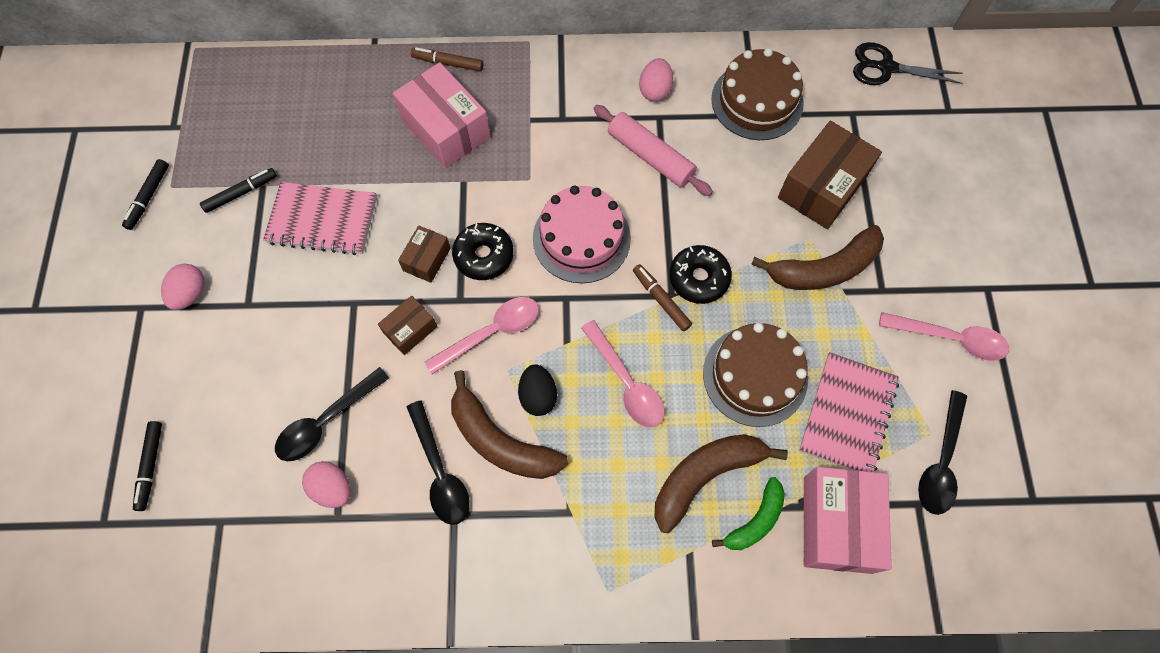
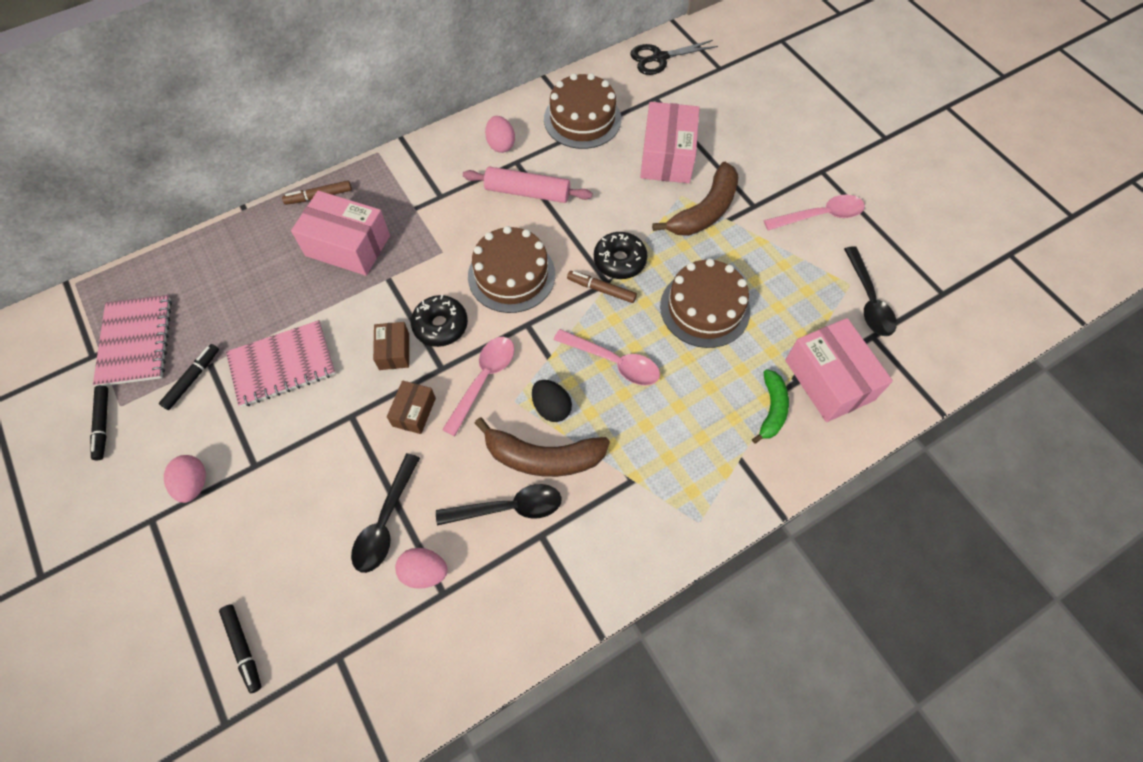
camera: 30 degrees left, 5 degrees down
black spoon [407,400,470,525] -> black spoon turned 45 degrees counterclockwise [436,484,562,525]
pink cake [533,186,631,283] -> brown cake [468,226,555,313]
brown banana [655,434,788,533] -> none
brown box [778,121,882,229] -> pink box [640,102,700,183]
pink notebook [799,352,899,472] -> pink notebook moved to [93,295,172,386]

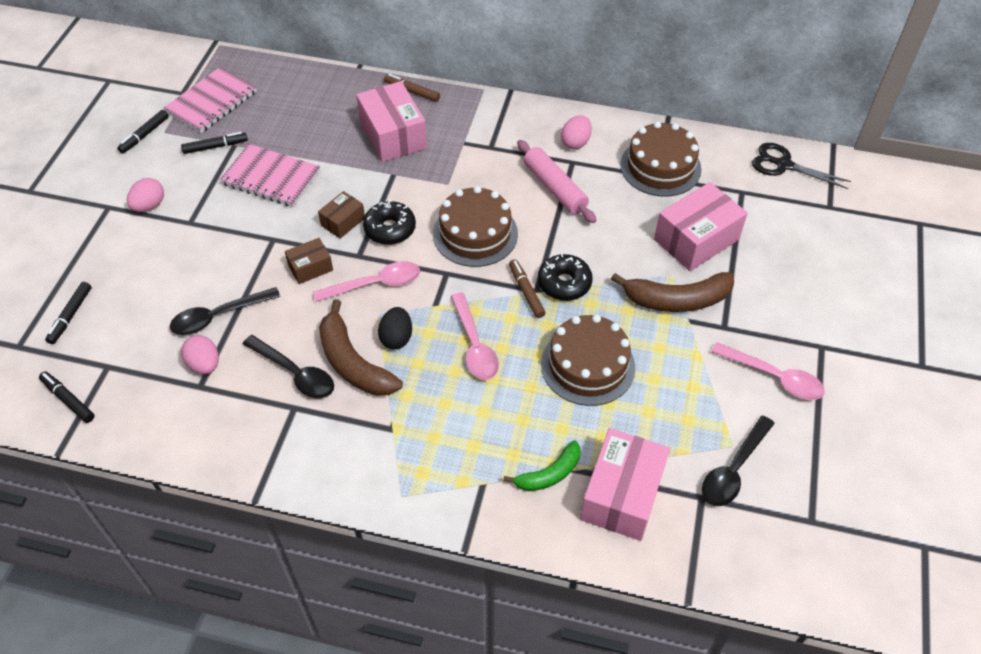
camera: 45 degrees right, 10 degrees down
none -> black marker [39,371,95,423]

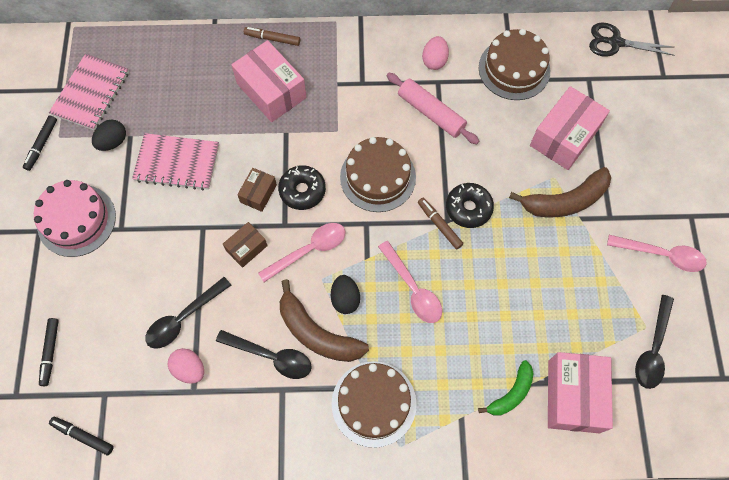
camera: 15 degrees left, 15 degrees up
pink egg [127,178,164,212] -> pink cake [34,180,116,257]
black marker [181,132,248,154] -> black egg [92,120,126,151]
brown cake [541,314,635,406] -> brown cake moved to [332,361,417,448]

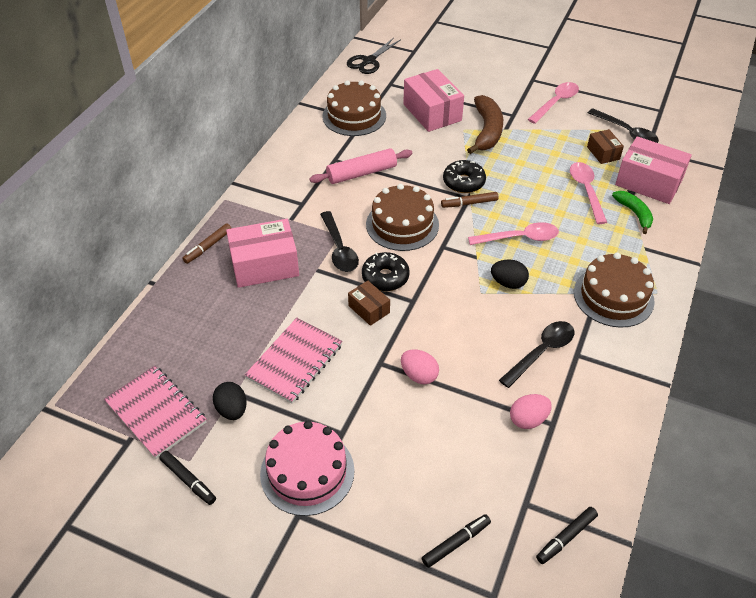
camera: 65 degrees left, 20 degrees down
black marker [39,318,59,386] -> black marker turned 60 degrees counterclockwise [422,514,491,568]
black spoon [145,277,231,349] -> black spoon moved to [320,211,359,272]
brown box [223,222,268,268] -> brown box moved to [587,129,624,164]
pink spoon [258,223,346,282] -> pink spoon moved to [570,162,607,224]
brown banana [280,279,369,362] -> none
pink egg [422,36,449,70] -> pink egg moved to [401,349,439,384]

